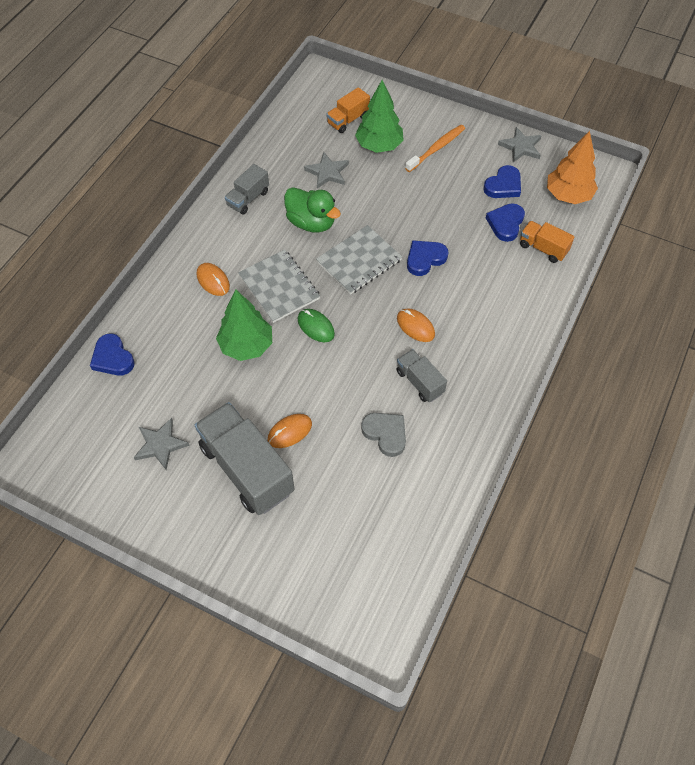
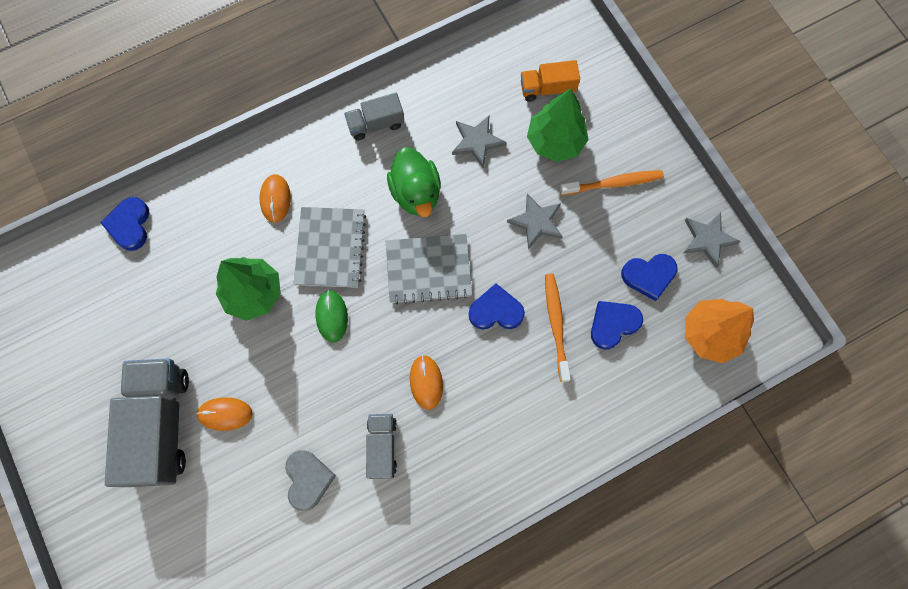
camera: 35 degrees right, 15 degrees up
grey star [134,418,190,470] -> grey star moved to [507,193,563,249]
orange truck [520,221,574,263] -> none
none -> orange toothbrush [545,274,571,382]

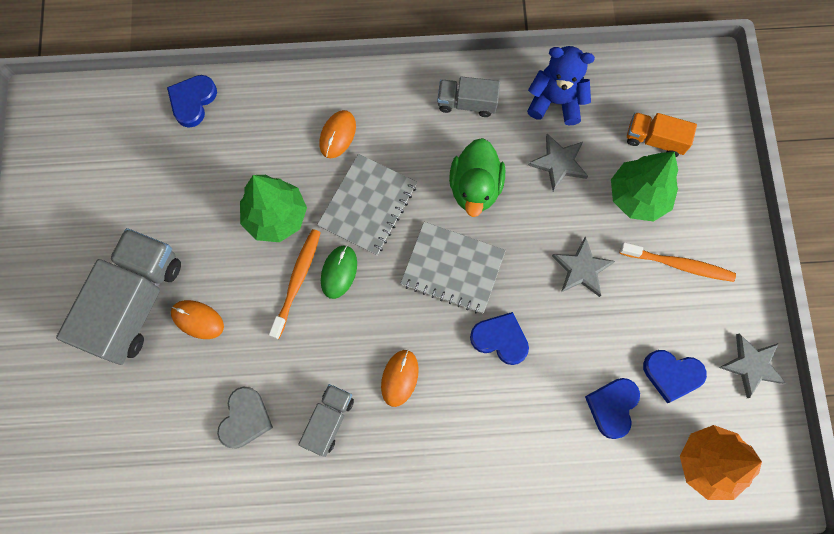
camera: 25 degrees right, 0 degrees up
orange toothbrush [545,274,571,382] -> orange toothbrush moved to [269,229,321,339]
blue heart [591,301,643,349] -> blue heart turned 60 degrees counterclockwise [585,378,640,439]
none -> blue teddy bear [527,46,595,125]

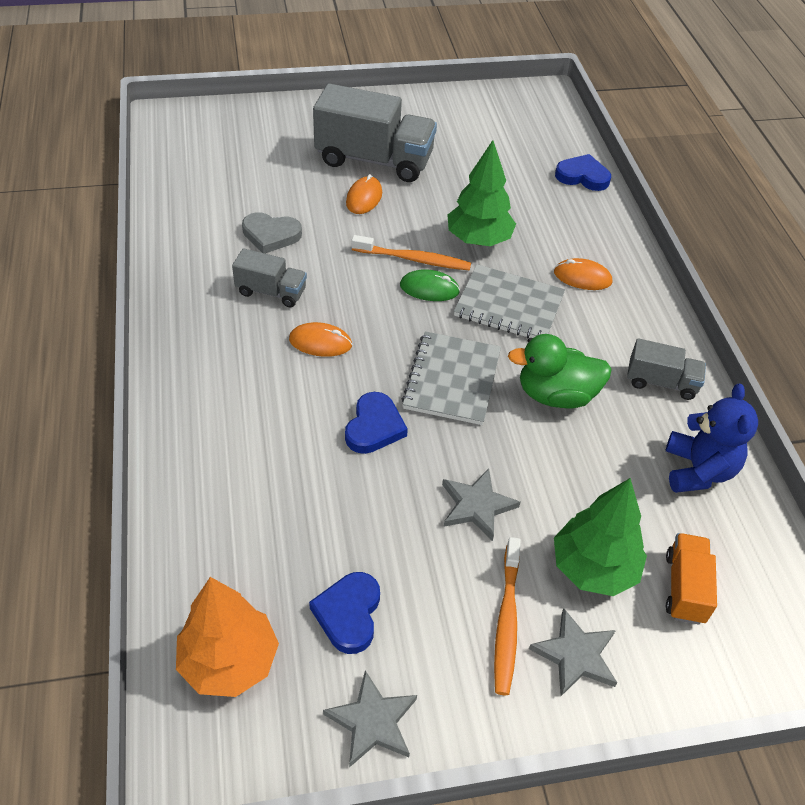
camera: 80 degrees right, 25 degrees down
grey truck [437,76,500,117] -> grey truck turned 105 degrees clockwise [627,338,706,400]
grey star [528,134,588,191] -> grey star moved to [529,608,617,696]
blue heart [585,378,640,439] -> none

